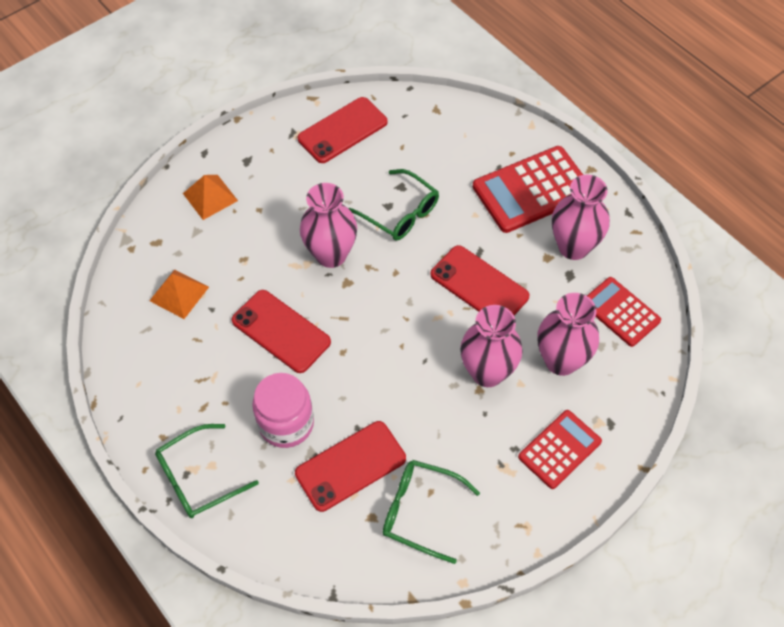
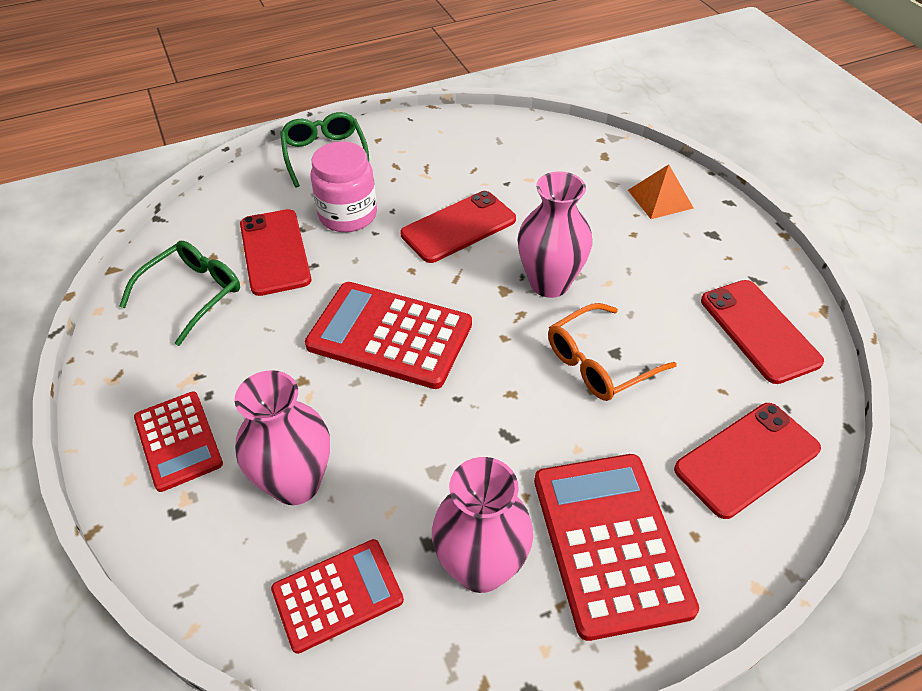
camera: 105 degrees right, 10 degrees down
orange pyramid [150,269,209,319] -> none
green glasses [348,169,439,241] -> orange glasses [548,303,677,401]
red phone [430,245,529,315] -> red phone moved to [674,403,821,519]
pink vase [460,305,522,387] -> none
none -> red calculator [305,282,472,389]

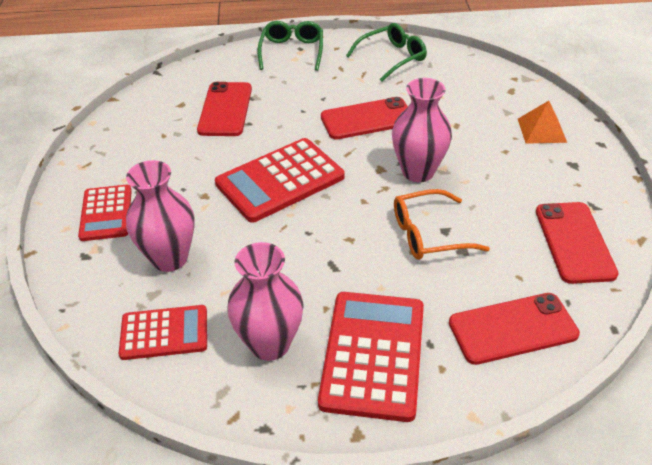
camera: 20 degrees right, 5 degrees down
green glasses [119,241,240,346] -> green glasses moved to [346,23,427,82]
red calculator [305,282,472,389] -> red calculator turned 75 degrees counterclockwise [215,138,345,223]
pink jar [311,142,377,232] -> none

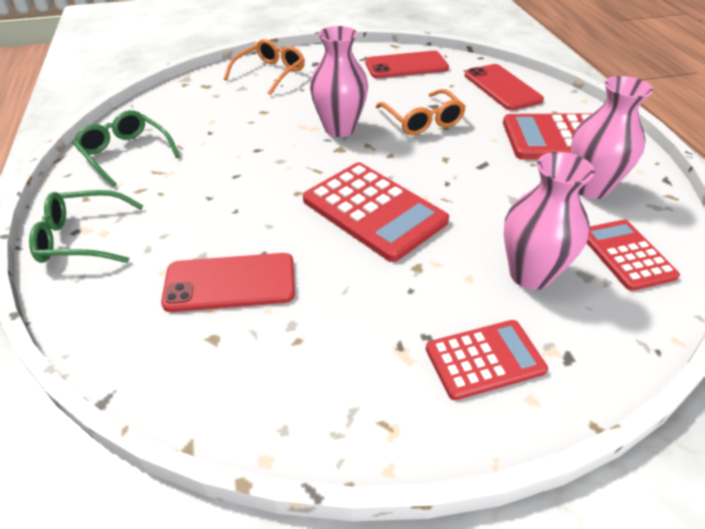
camera: 100 degrees left, 0 degrees up
red phone [321,97,408,140] -> none
orange pyramid [518,101,567,144] -> orange glasses [224,39,305,95]

